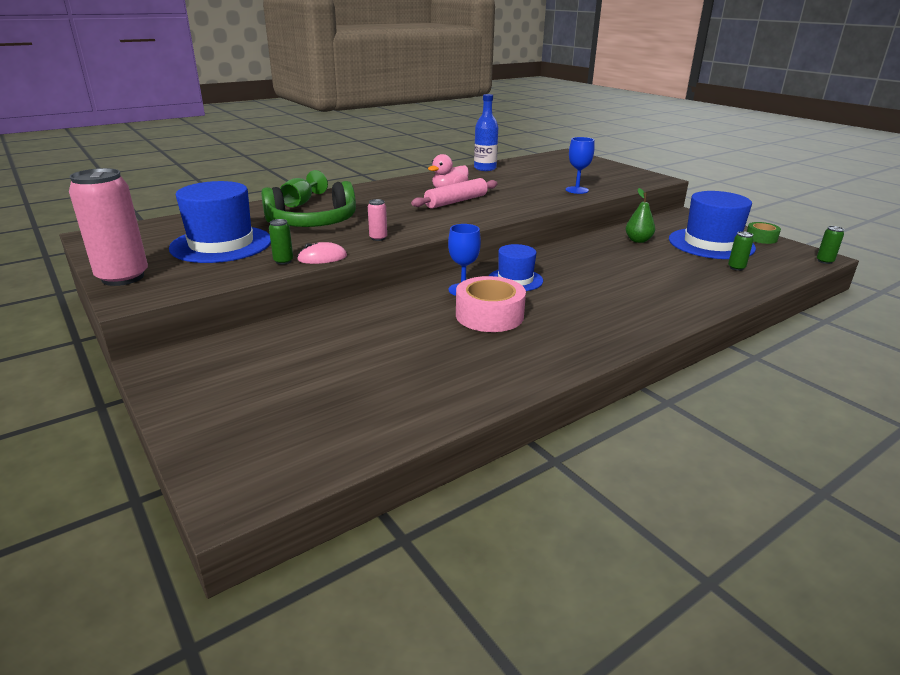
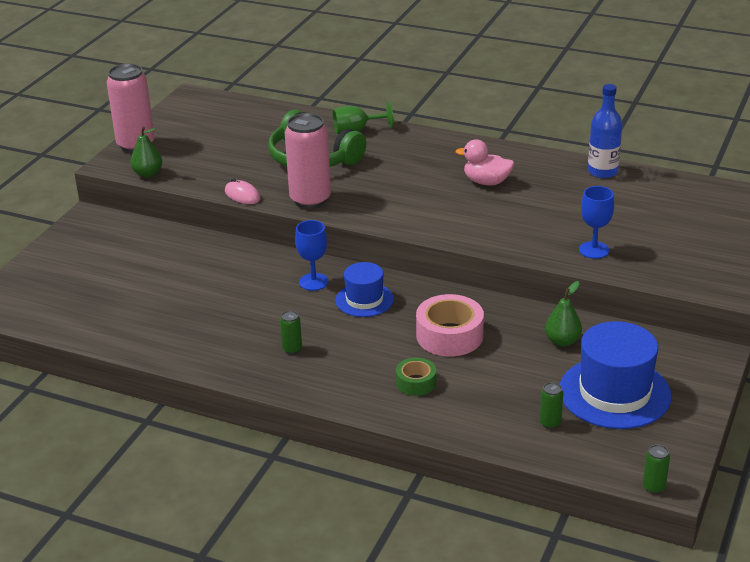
camera: 60 degrees right, 5 degrees up
blue hat [169,181,271,263] -> none
green can [269,219,293,265] -> green can moved to [280,310,302,354]
pink can [368,199,387,241] -> pink can [285,113,331,208], size x2.35
pink rolling pin [411,178,498,209] -> none
pink tape [456,276,526,332] -> pink tape moved to [416,294,484,356]
green tape [747,222,781,244] -> green tape moved to [396,358,436,396]
none -> green pear [130,126,162,177]

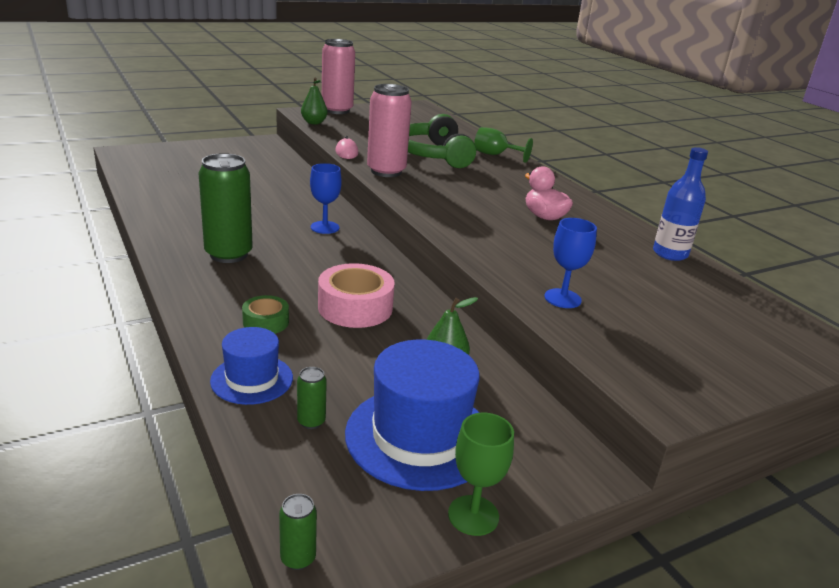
camera: 35 degrees right, 5 degrees down
green can [280,310,302,354] -> green can [199,153,253,263], size x2.35
blue hat [336,262,394,317] -> blue hat moved to [210,327,293,405]
none -> green goblet [448,413,514,536]

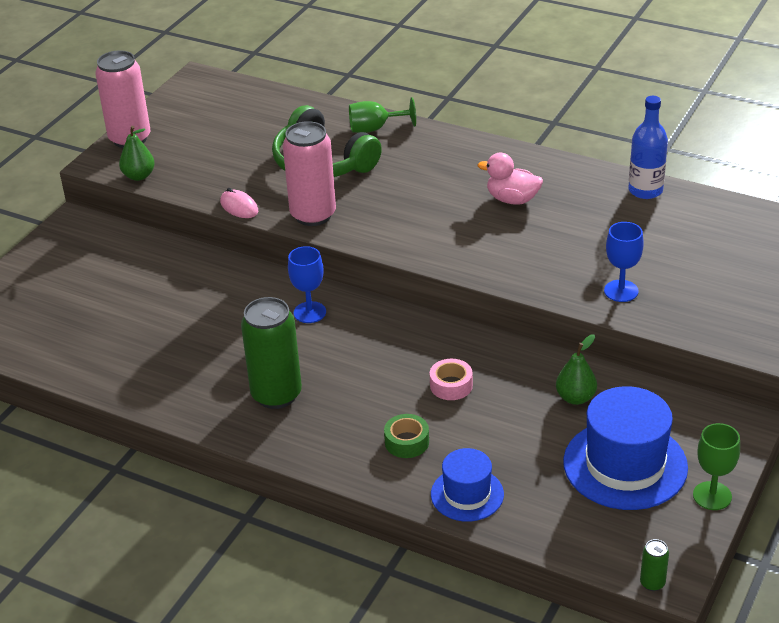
camera: 30 degrees left, 10 degrees up
green can [297,367,327,429] -> none
pink tape [318,263,395,328] -> pink tape [430,359,473,400], size x0.57

